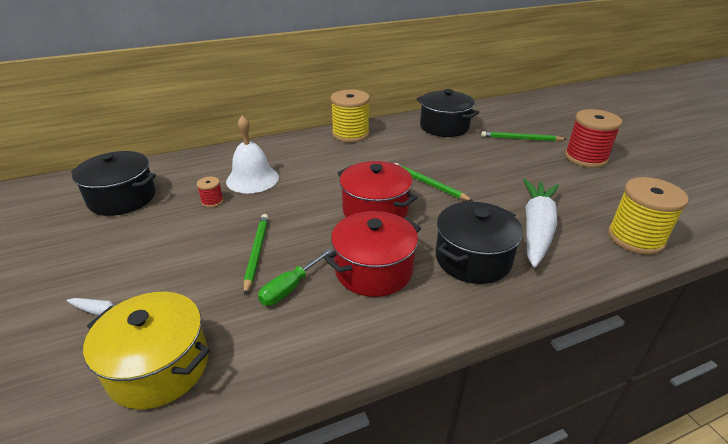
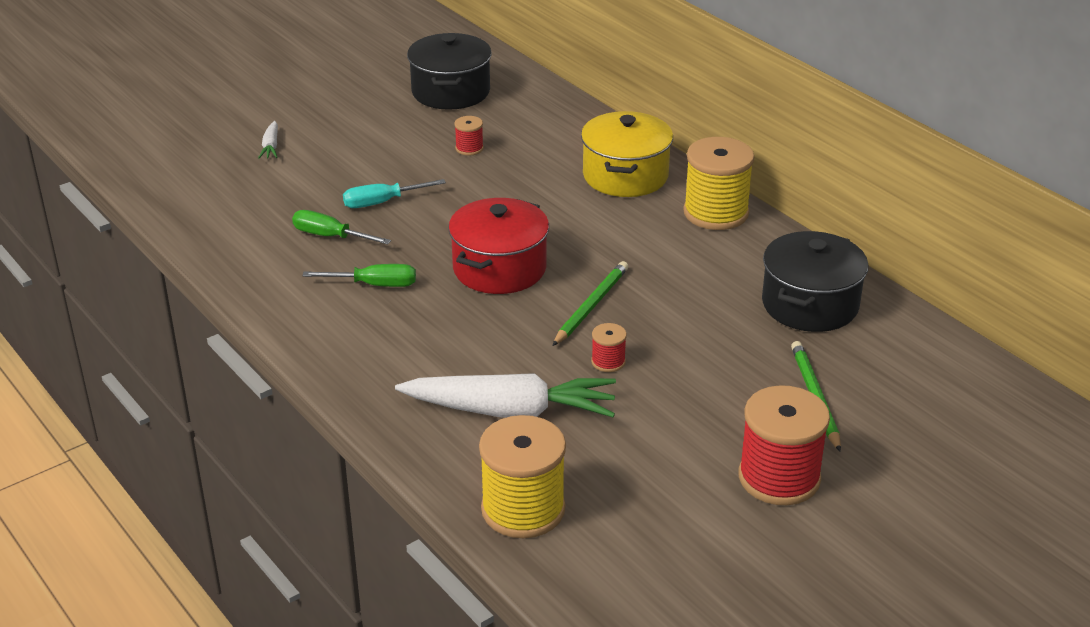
camera: 75 degrees right, 0 degrees up
yellow pot [83,292,210,410] -> yellow pot moved to [581,111,673,197]
white bell [226,115,279,193] -> none
green pencil [244,214,269,295] -> turquoise screwdriver [343,179,446,208]
red pot [324,211,421,297] -> green screwdriver [302,264,416,287]
black pot [436,202,523,284] -> none
none -> red spool [591,323,627,372]

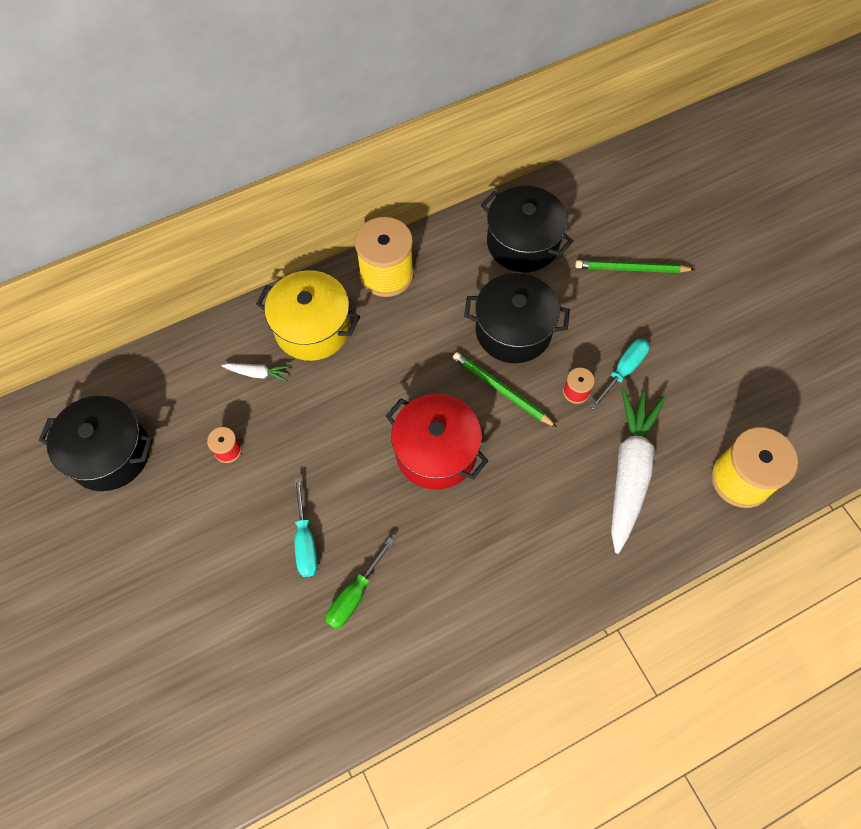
camera: 80 degrees left, 30 degrees up
white carrot [258,121,278,159] -> white carrot moved to [222,363,290,382]
green screwdriver [302,264,416,287] -> none
red spool [738,385,830,505] -> none
none -> black pot [464,273,570,363]
none -> turquoise screwdriver [590,339,650,410]

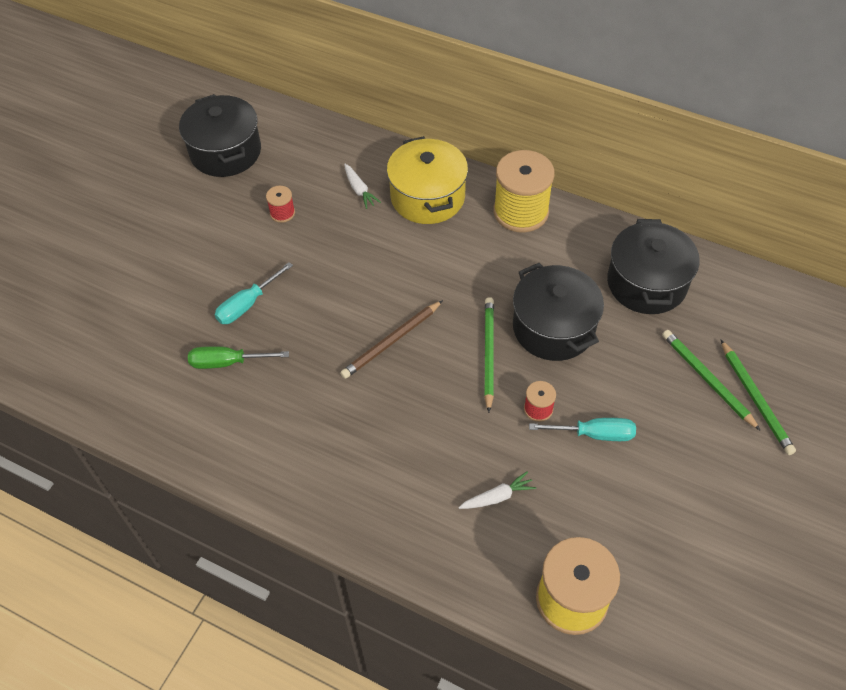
camera: 55 degrees right, 10 degrees down
red pot [386,394,489,490] -> brown pencil [340,300,443,379]
white carrot [611,388,666,554] -> white carrot [458,471,536,509], size x0.42
none -> green pencil [721,340,796,455]

